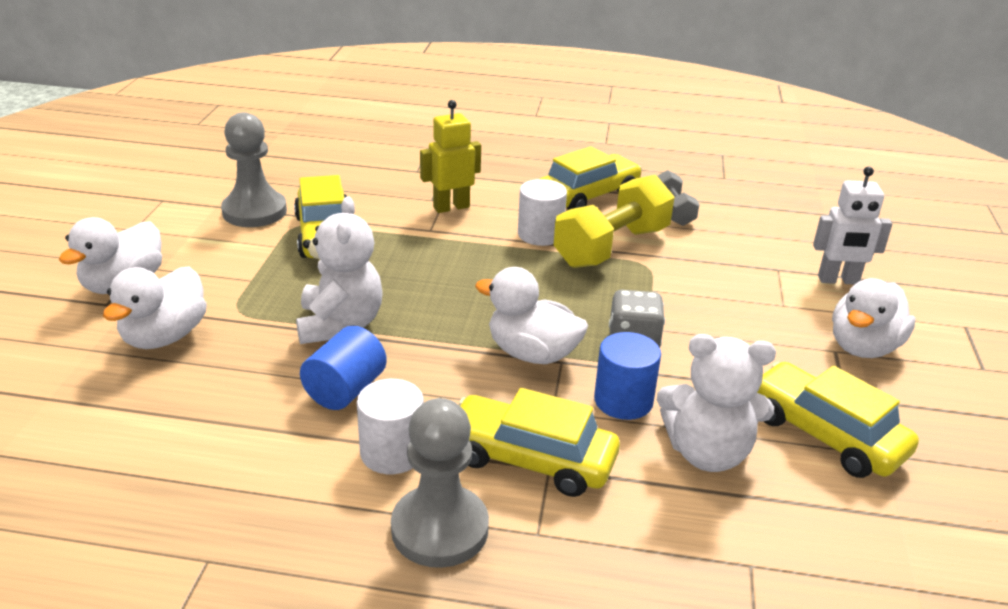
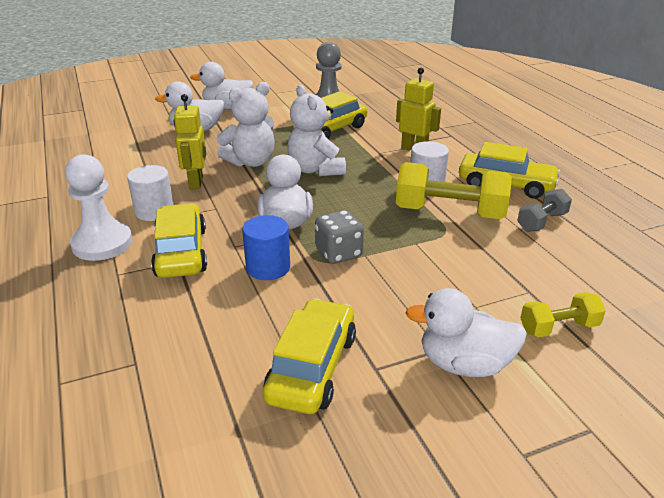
camera: 60 degrees right, 0 degrees up
blue cylinder [300,326,387,410] -> yellow robot [173,94,206,189]
grey pawn [391,398,489,568] -> white pawn [65,154,133,261]
white teddy bear [657,334,776,472] -> white teddy bear moved to [287,85,346,176]
white robot [813,167,892,285] -> yellow dumbbell [520,292,606,337]

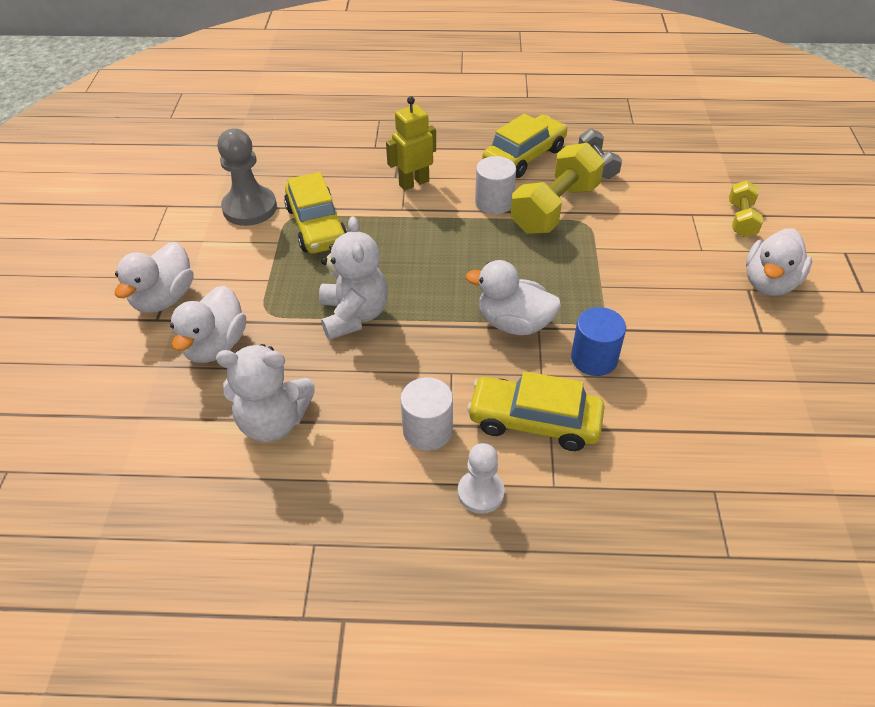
camera: 65 degrees left, 15 degrees up
white pawn [65,154,133,261] -> white pawn [458,443,505,514], size x0.63
yellow robot [173,94,206,189] -> none
yellow car [263,298,356,414] -> none
white teddy bear [287,85,346,176] -> white teddy bear moved to [216,344,315,442]
grey dice [315,210,364,264] -> none

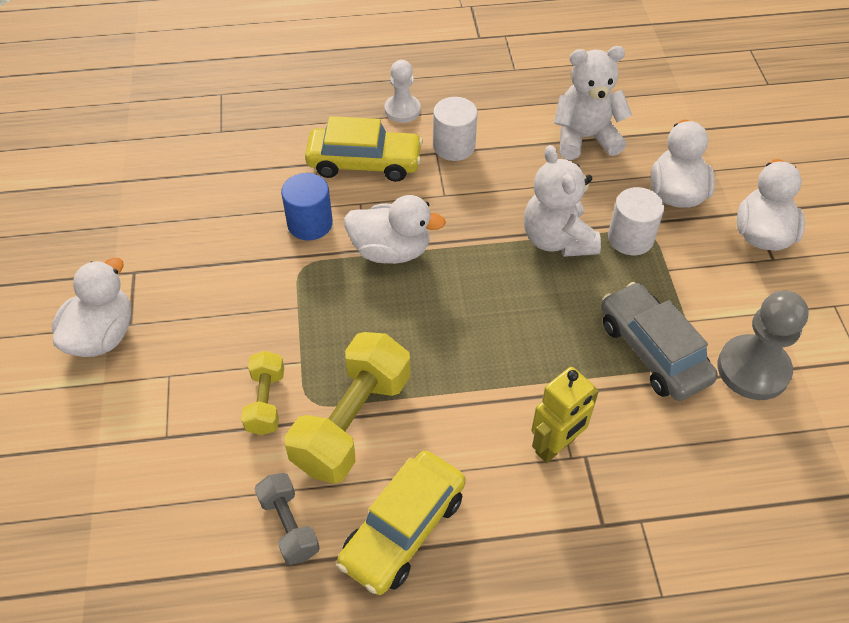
camera: 170 degrees right, 5 degrees up
yellow car [284,172,347,254] -> grey car [601,282,718,401]
white cylinder [475,156,516,214] -> white cylinder moved to [608,187,664,255]
yellow dumbbell [729,180,763,237] -> yellow dumbbell moved to [241,351,284,435]

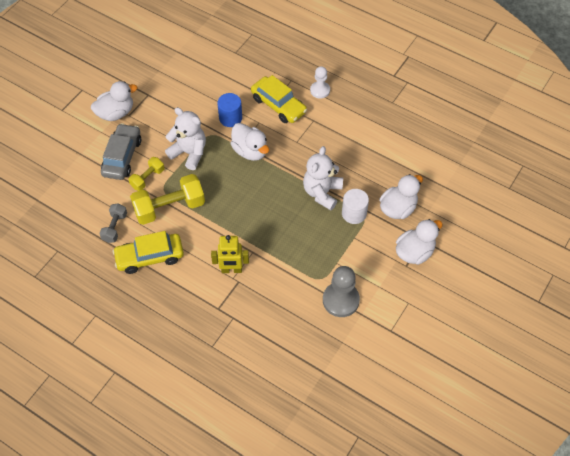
camera: 40 degrees right, 5 degrees up
white cylinder [433,97,478,161] -> none
white teddy bear [554,46,632,160] -> white teddy bear moved to [165,107,206,170]
grey car [601,282,718,401] -> grey car moved to [101,123,141,180]

